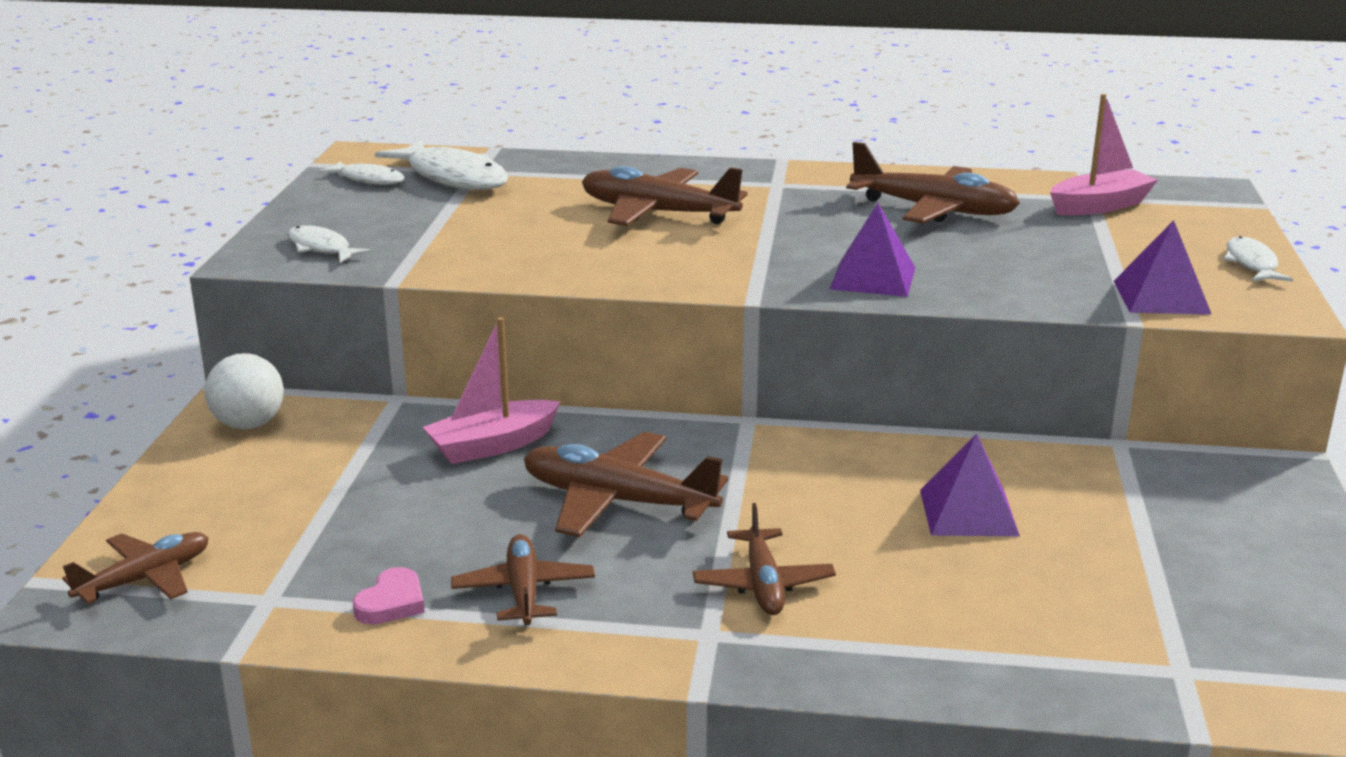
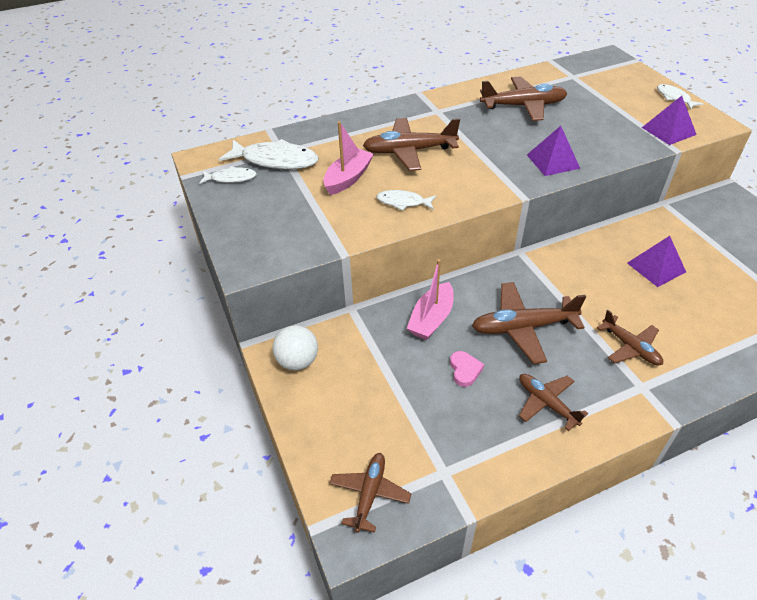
camera: 30 degrees left, 20 degrees up
white fish [287,225,371,263] -> white fish moved to [377,190,436,211]
pink heart [353,567,425,624] -> pink heart moved to [450,351,484,387]
pink boat [1050,94,1158,215] -> pink boat moved to [323,121,374,195]

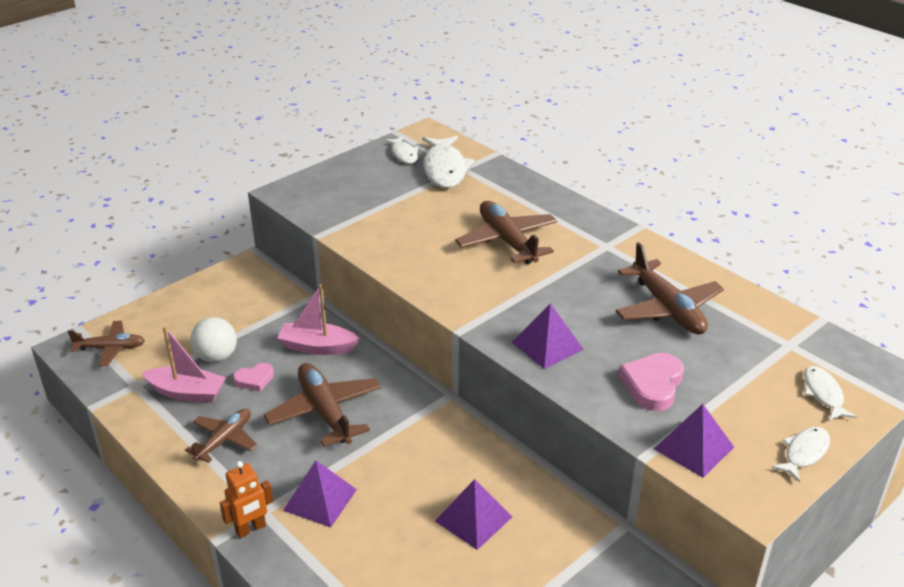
camera: 70 degrees right, 10 degrees down
white ball [273,325,318,370] -> white ball moved to [190,317,237,362]
pink boat [323,121,374,195] -> pink boat moved to [142,326,226,403]
white fish [377,190,436,211] -> white fish moved to [804,366,857,421]
brown plane [597,310,663,366] -> purple pyramid [283,460,357,528]
none -> orange robot [220,461,273,538]
none -> pink heart [618,353,684,411]

